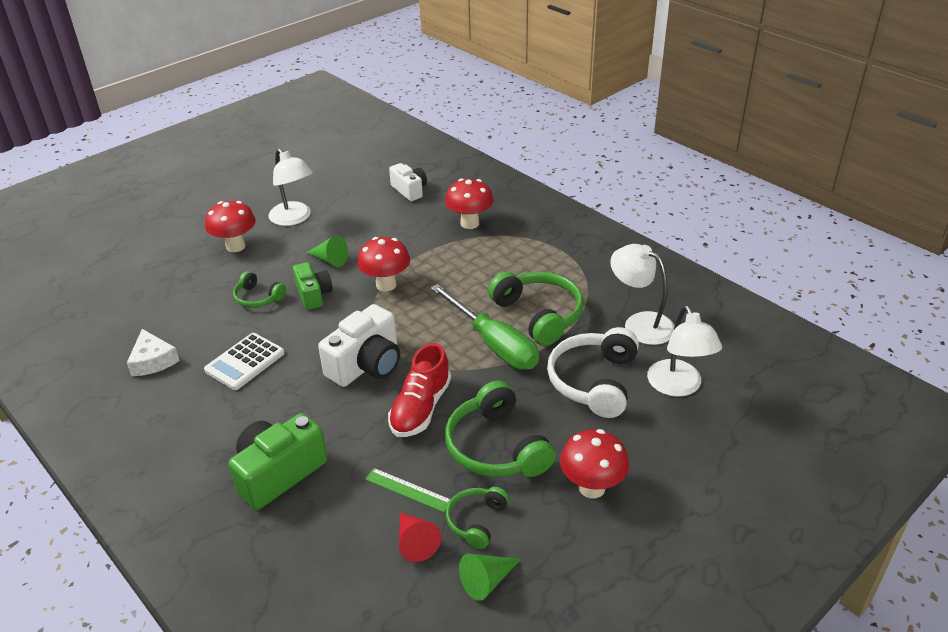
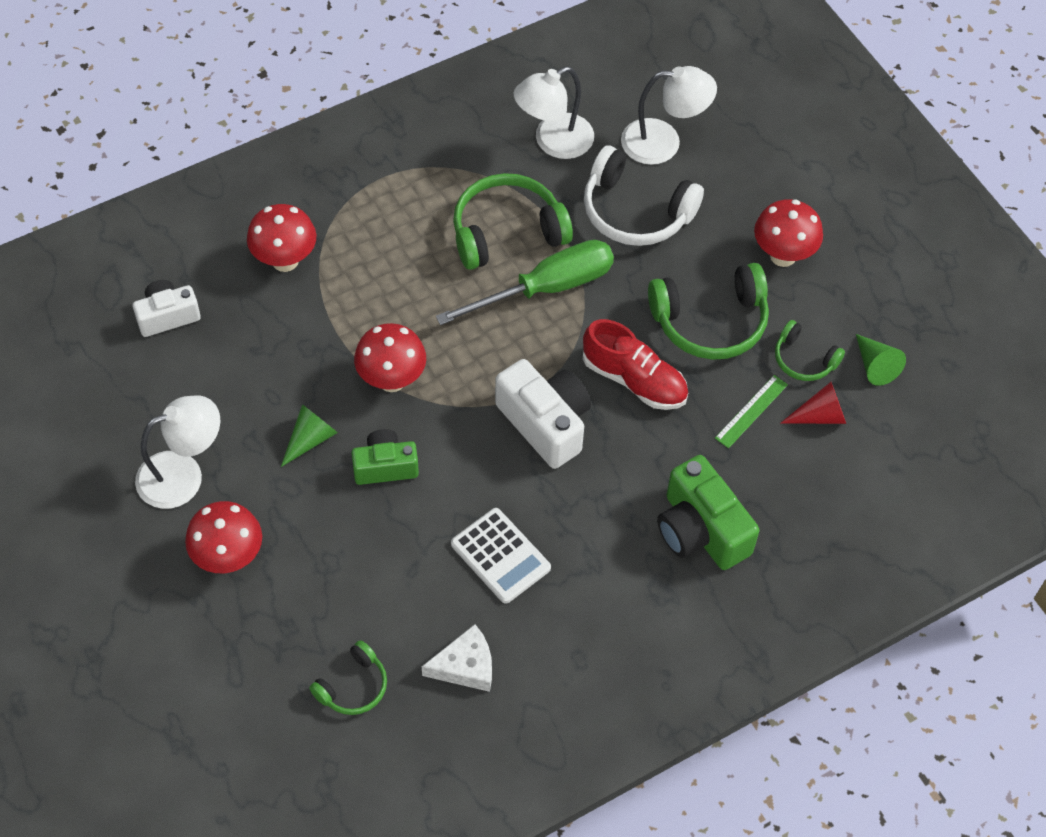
camera: 80 degrees left, 20 degrees up
green headphones [233,271,286,308] -> green headphones moved to [309,640,387,715]

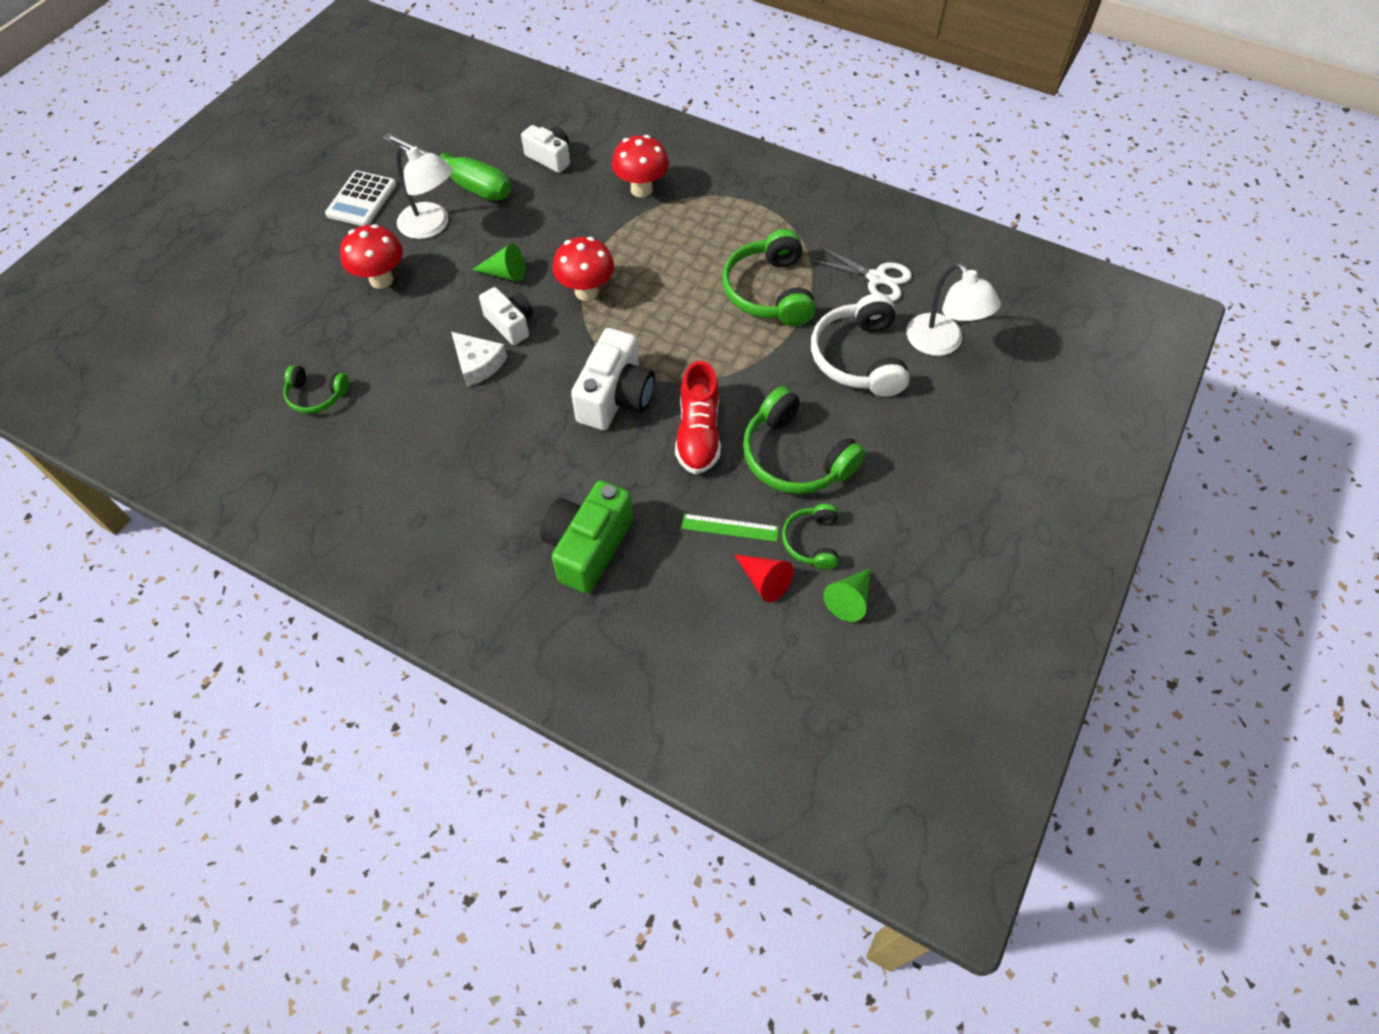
camera: 60 degrees right, 0 degrees up
green camera [352,429,419,485] -> white camera [479,287,533,345]
white cheese [422,624,492,692] -> white cheese moved to [451,332,507,387]
green screwdriver [436,240,614,325] -> green screwdriver moved to [383,133,511,201]
white calculator [451,508,551,604] -> white calculator moved to [325,170,397,226]
green headphones [453,173,573,270] -> green headphones turned 135 degrees counterclockwise [722,229,816,326]
white lamp [514,66,594,159] -> white scissors [811,246,912,301]
red mushroom [754,199,823,267] -> none

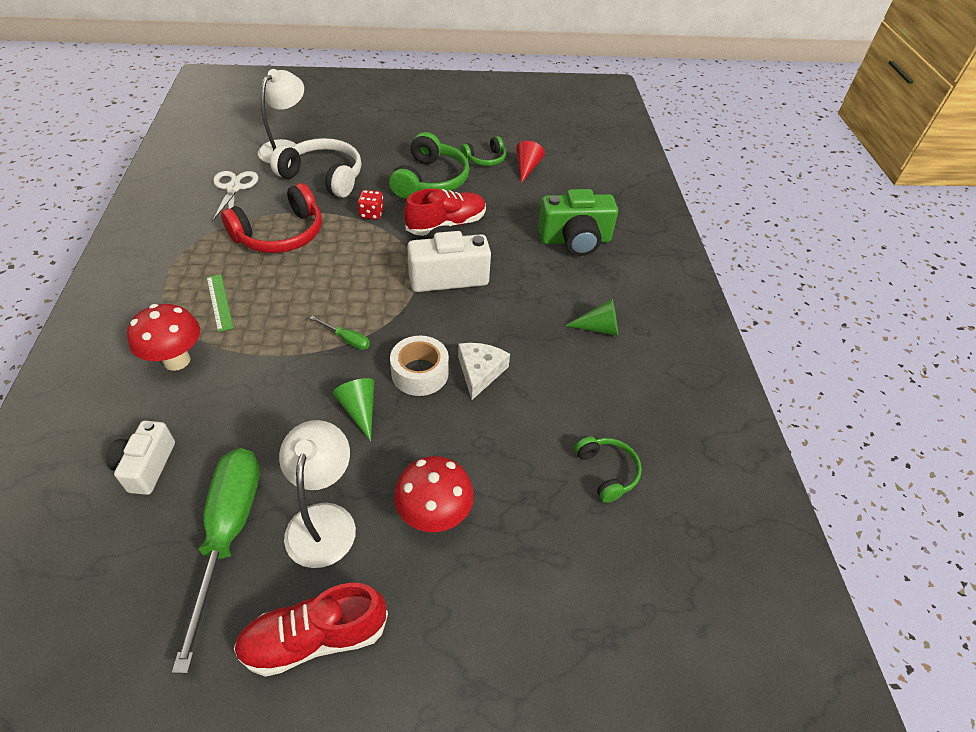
camera: 125 degrees left, 10 degrees down
white calculator [325,170,397,226] -> red shoe [234,583,388,677]
white camera [479,287,533,345] -> white tape [390,336,449,396]
red mushroom [552,237,614,301] -> green screwdriver [310,316,370,350]
green ruler [681,514,779,542] -> green ruler moved to [207,274,234,332]
green headphones [722,229,816,326] -> red headphones [221,183,322,253]
white headphones [811,293,909,397] -> white headphones turned 120 degrees counterclockwise [270,138,362,198]
green cone [823,568,871,622] -> green cone moved to [565,299,618,336]
none -> red dice [357,190,384,220]

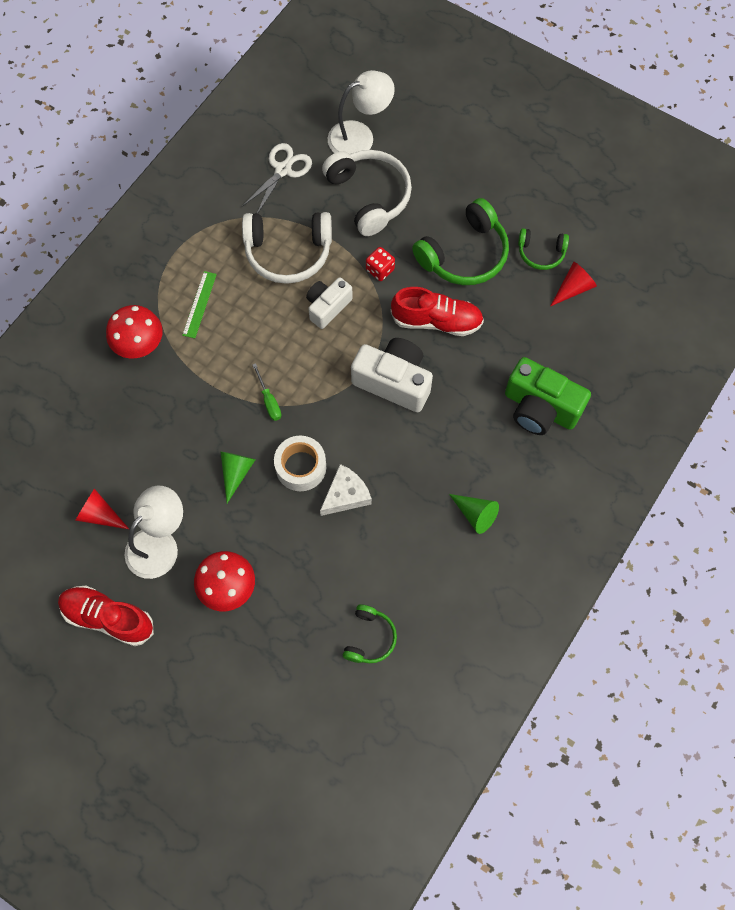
camera: 40 degrees right, 20 degrees up
white camera [106,421,175,495] -> white camera moved to [306,277,353,329]
green screwdriver [172,448,260,674] -> red cone [75,489,129,529]
red headphones [221,183,322,253] -> white headphones [242,212,332,284]

